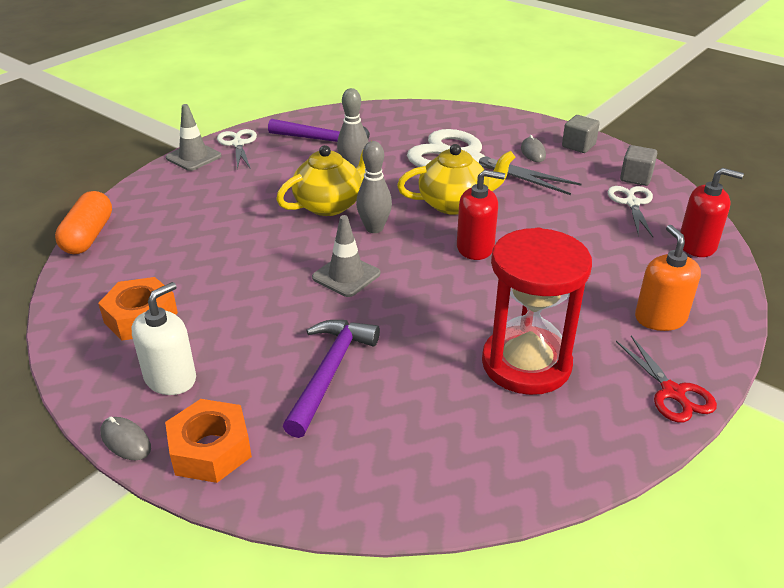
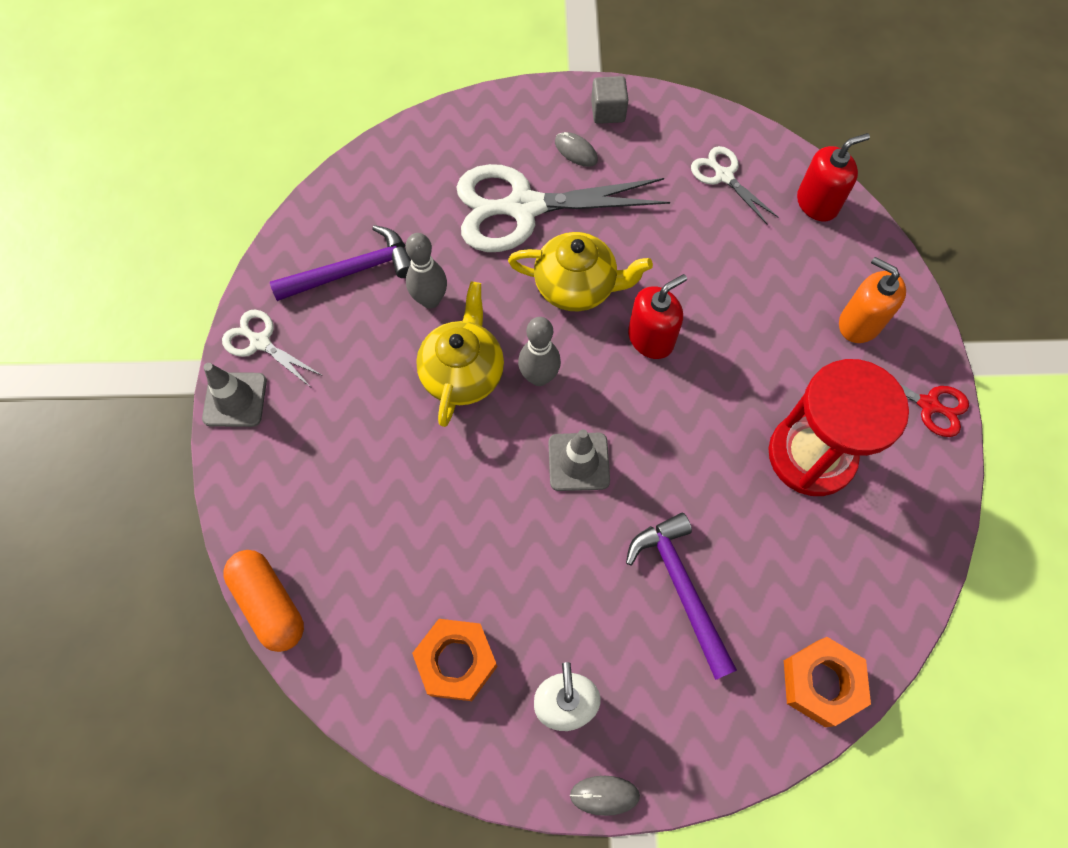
camera: 40 degrees left, 30 degrees up
orange nut [165,399,252,483] -> orange nut moved to [784,637,871,727]
yellow teapot [397,144,516,215] -> yellow teapot turned 60 degrees clockwise [508,232,653,312]
grey cube [620,145,657,186] -> none

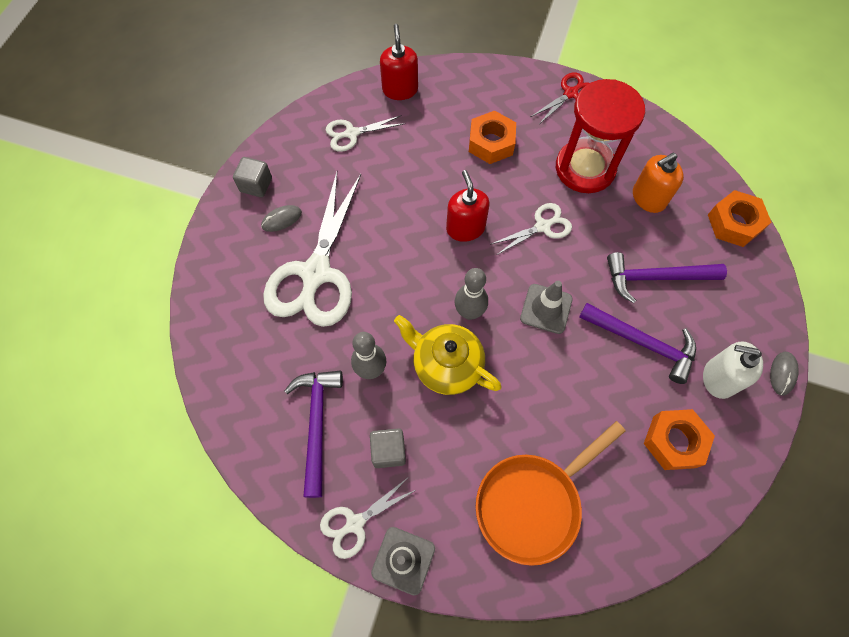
camera: 70 degrees left, 0 degrees up
orange capsule [223,550,304,652] -> none
yellow teapot [508,232,653,312] -> none
orange soap dispenser [839,257,906,343] -> orange soap dispenser moved to [633,153,684,213]
none -> grey cube [370,428,406,468]
none -> orange nut [469,111,516,164]
none -> orange pan [476,421,626,566]
none -> white scissors [491,203,572,255]
none -> purple hammer [579,303,696,384]

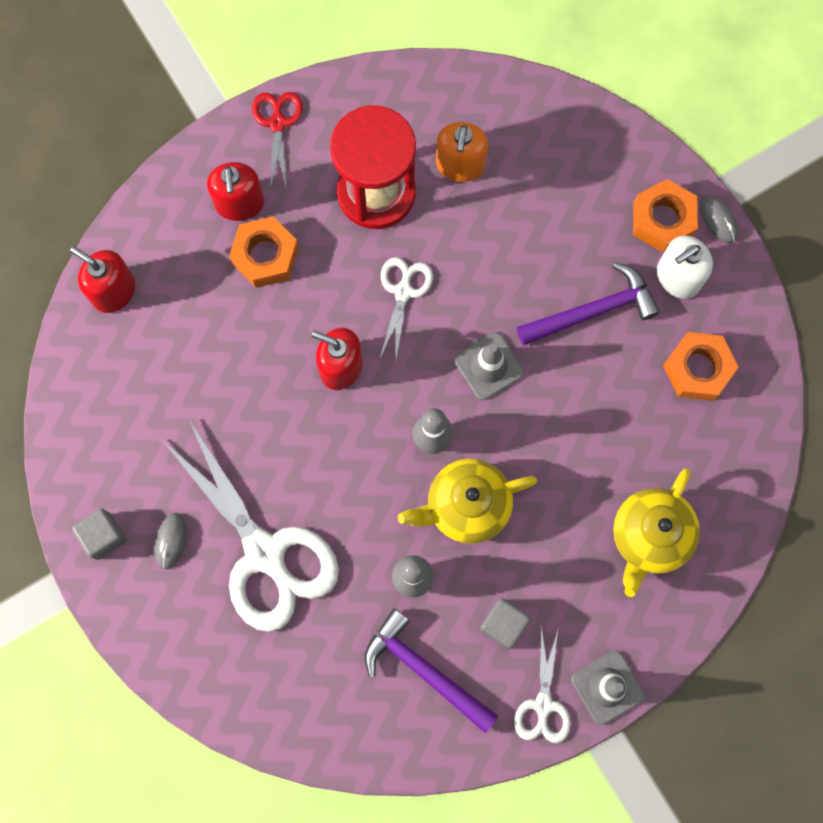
camera: 50 degrees left, 10 degrees up
white scissors [326,115,405,152] -> none
orange pan [476,421,626,566] -> yellow teapot [613,468,700,597]
purple hammer [607,252,727,303] -> none
orange nut [708,190,771,247] -> orange nut moved to [633,179,698,252]
none -> red soap dispenser [207,162,264,221]

